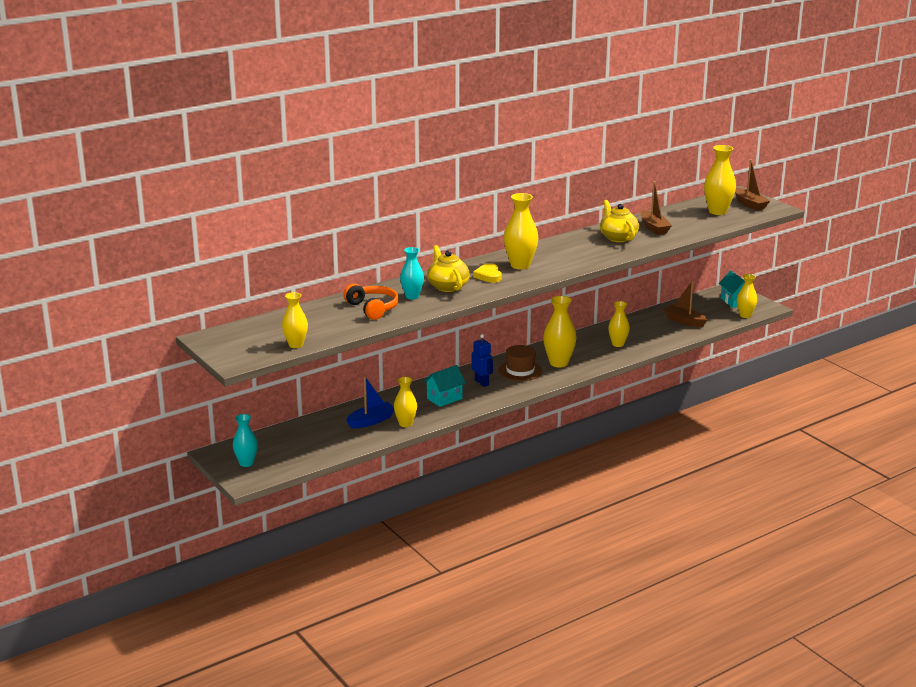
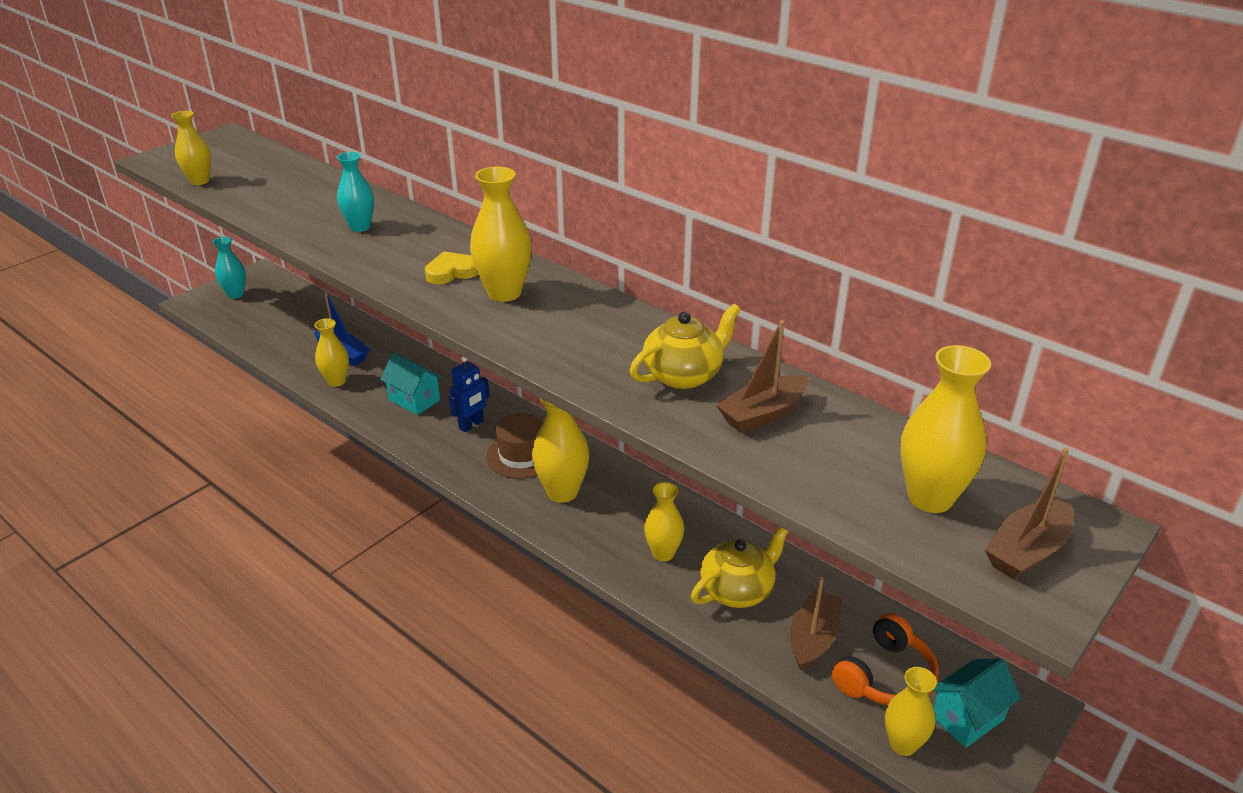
camera: 75 degrees right, 10 degrees up
orange headphones [343,283,399,320] -> orange headphones moved to [832,613,939,706]
yellow teapot [427,245,470,292] -> yellow teapot moved to [691,527,789,608]

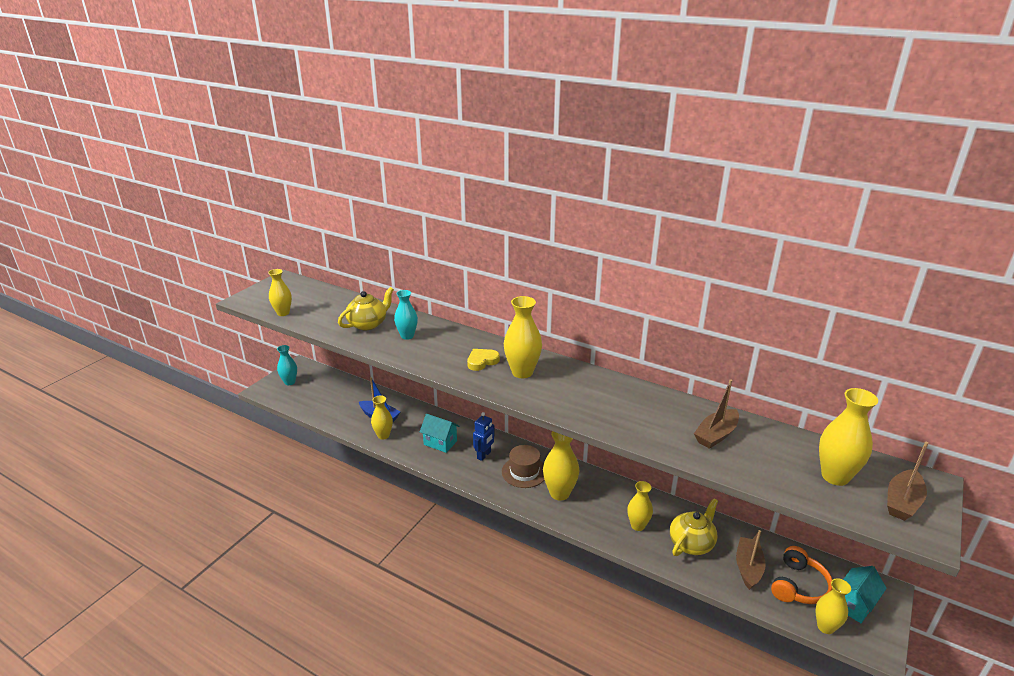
camera: 10 degrees left, 5 degrees down
yellow teapot [630,304,741,389] -> yellow teapot moved to [338,287,394,330]

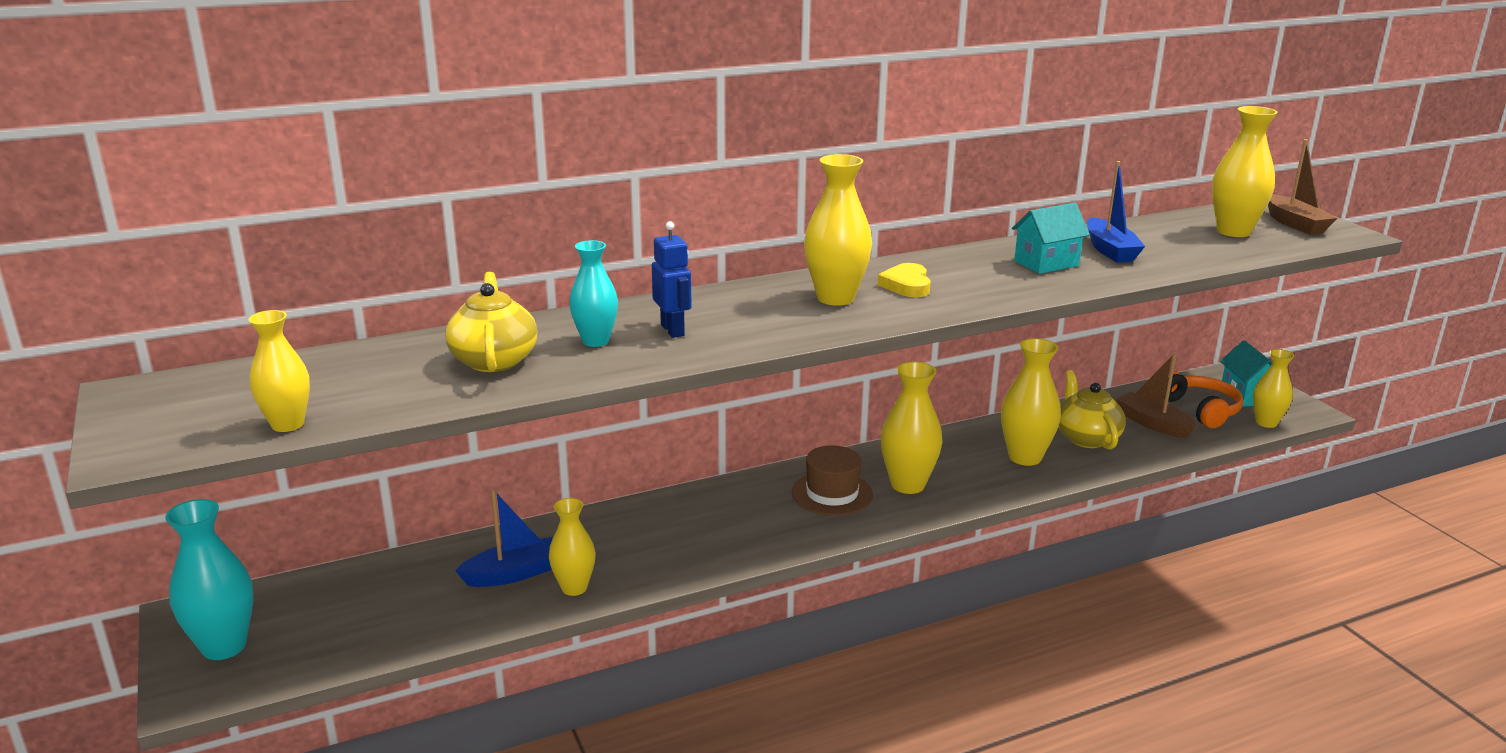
camera: 55 degrees left, 5 degrees down
turquoise vase [277,345,297,385] -> turquoise vase [165,499,253,660], size x1.52
turquoise house [420,414,459,453] -> turquoise house moved to [1012,203,1090,274]
yellow heart [467,349,500,371] -> yellow heart moved to [878,263,931,297]
blue robot [473,412,495,461] -> blue robot moved to [652,221,692,338]
yellow vase [627,481,653,531] -> yellow vase [1001,338,1061,466], size x1.52
brown boat [694,379,739,449] -> blue boat [1087,161,1145,263]

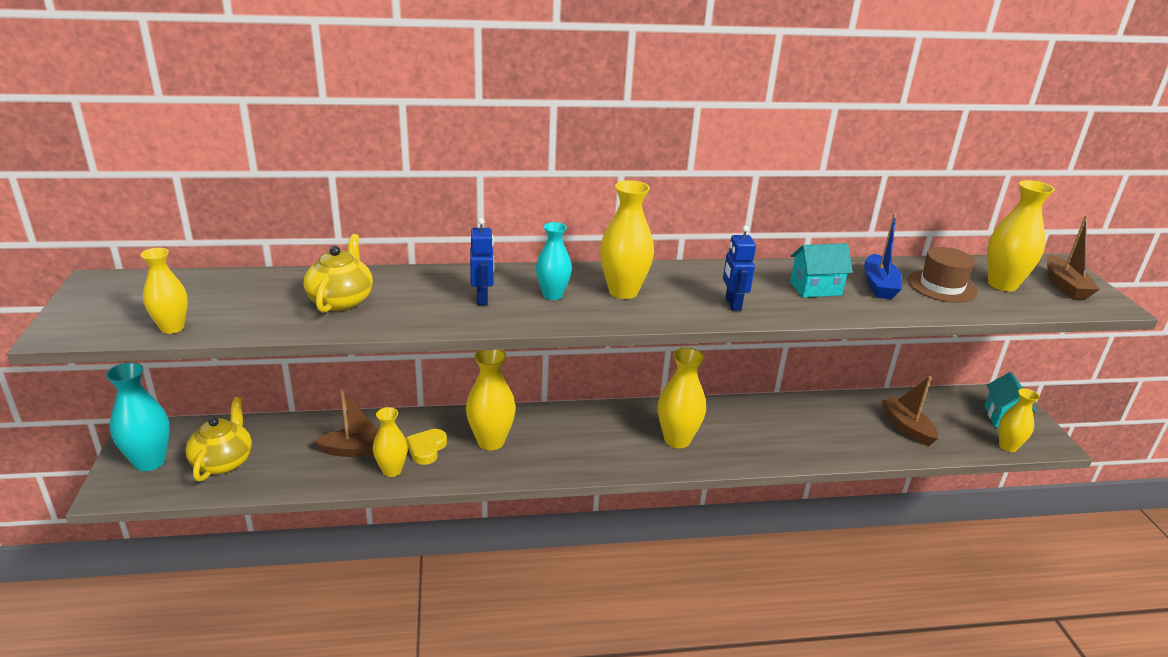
camera: 15 degrees right, 5 degrees up
blue boat [455,490,553,587] -> brown boat [314,390,379,457]
turquoise vase [569,240,618,347] -> turquoise vase moved to [536,222,572,300]
brown hat [792,445,873,516] -> brown hat moved to [907,247,978,303]
yellow heart [878,263,931,297] -> yellow heart moved to [406,429,447,465]
yellow vase [1001,338,1061,466] -> yellow vase moved to [466,350,516,450]
yellow teapot [1058,370,1126,450] -> yellow teapot moved to [186,397,252,482]
orange headphones [1164,371,1243,428] -> none
none -> blue robot [723,226,756,311]

